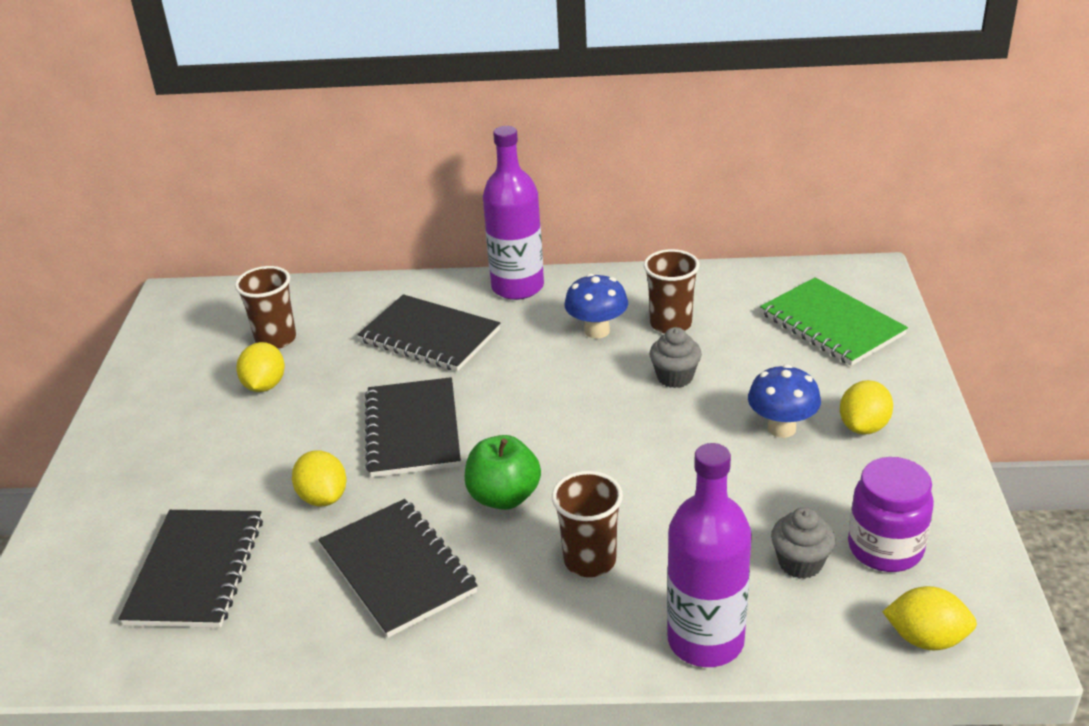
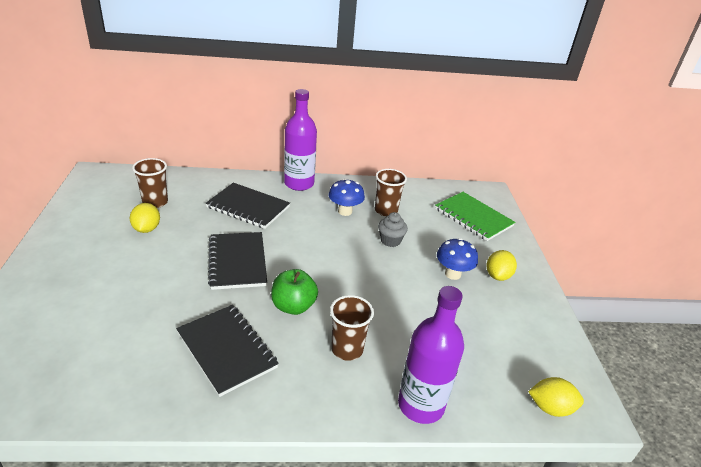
camera: 10 degrees left, 0 degrees up
black notebook [119,510,263,628] -> none
yellow lemon [292,450,347,507] -> none
grey cupcake [771,507,835,579] -> none
purple jar [848,457,934,572] -> none

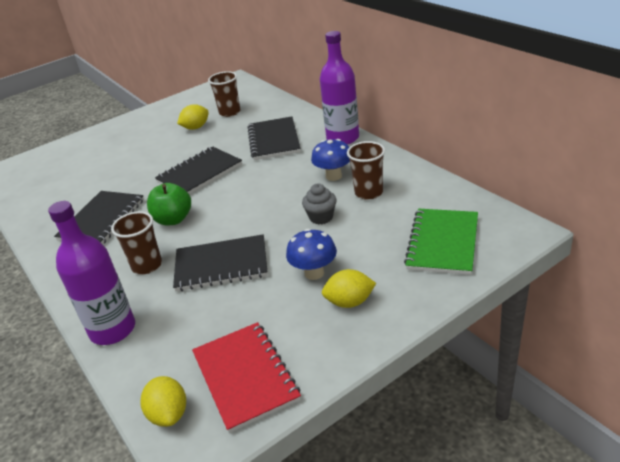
camera: 65 degrees right, 0 degrees up
none -> black notebook [173,234,268,291]
none -> red notebook [192,322,301,433]

